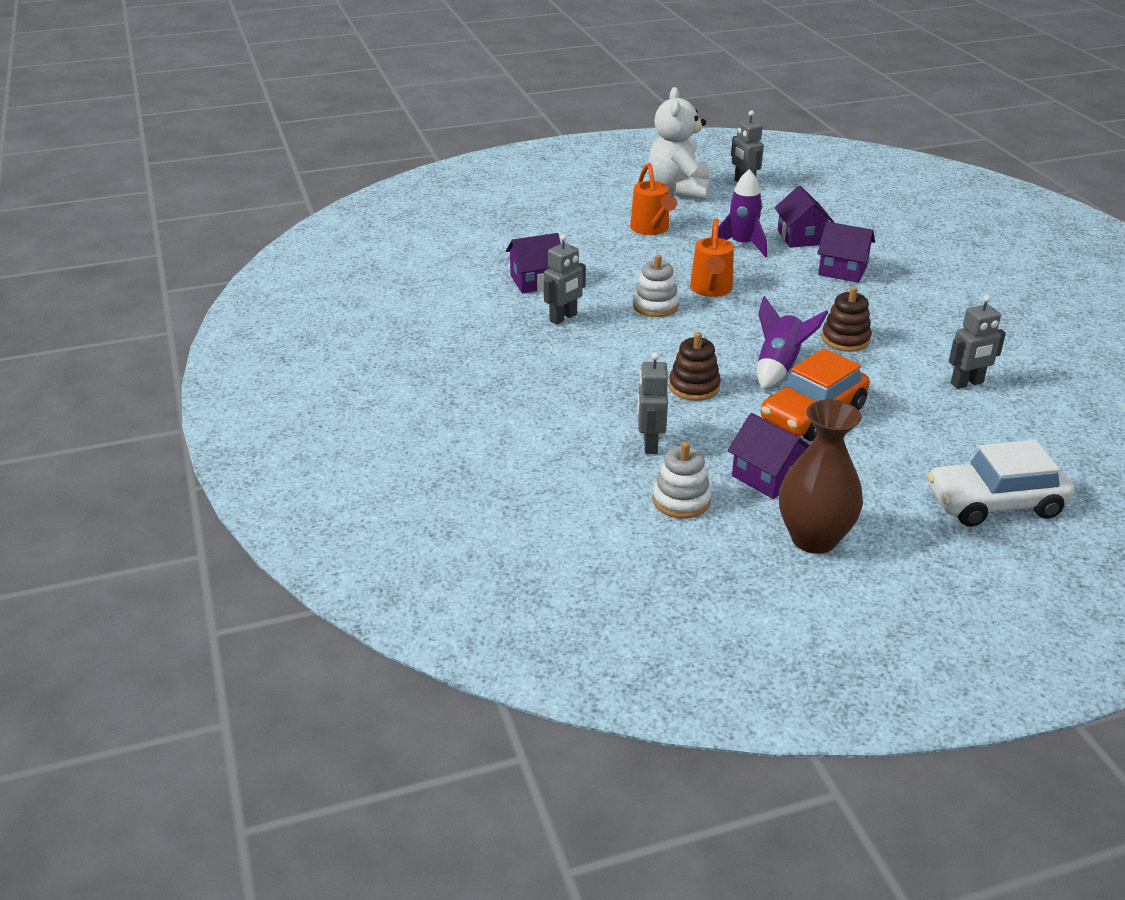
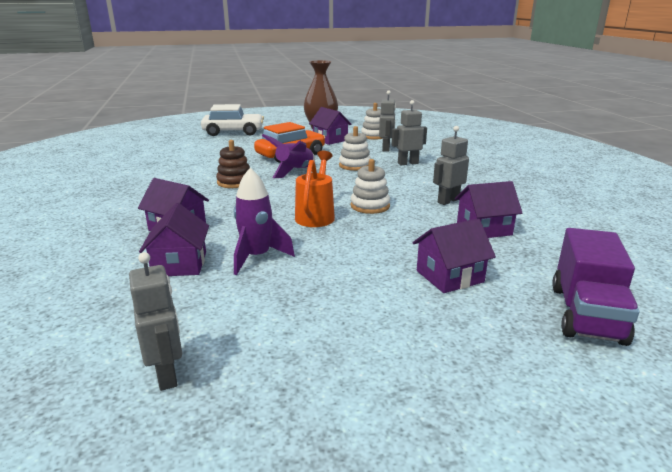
camera: 175 degrees left, 10 degrees down
orange watering can [630,163,677,235] -> none
white teddy bear [648,87,711,200] -> none
brown stacking toy [669,332,721,401] -> white stacking toy [339,126,371,171]
grey robot [949,295,1006,389] -> grey robot moved to [392,100,427,165]
none -> purple house [412,219,496,293]
none -> purple truck [552,228,639,346]

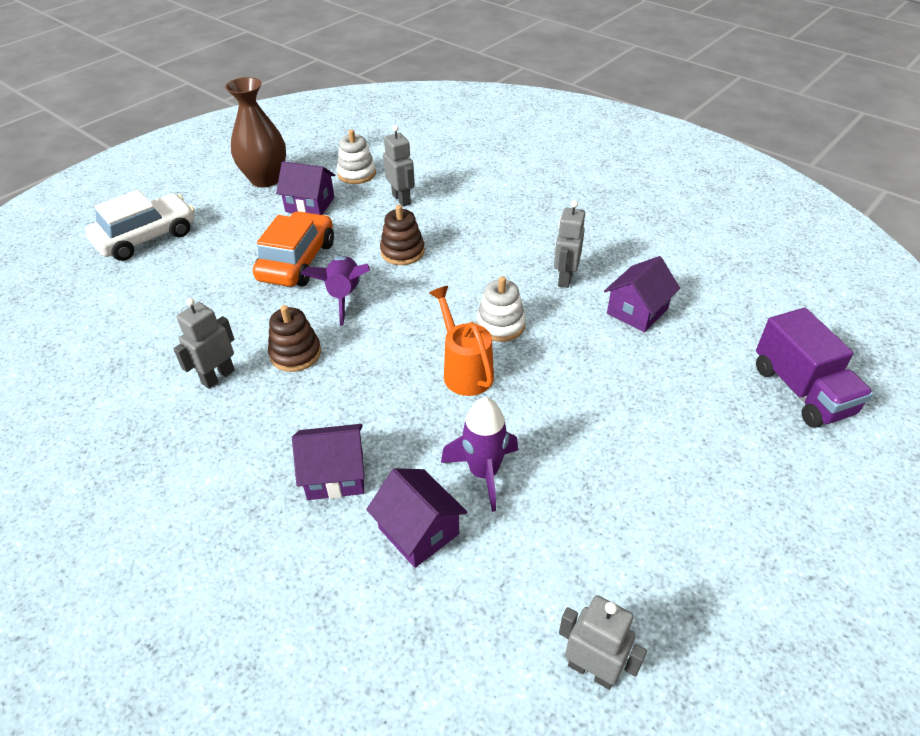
camera: 35 degrees left, 20 degrees up
white stacking toy [339,126,371,171] -> brown stacking toy [380,205,425,265]
grey robot [392,100,427,165] -> grey robot moved to [173,298,235,389]
purple house [412,219,496,293] -> none

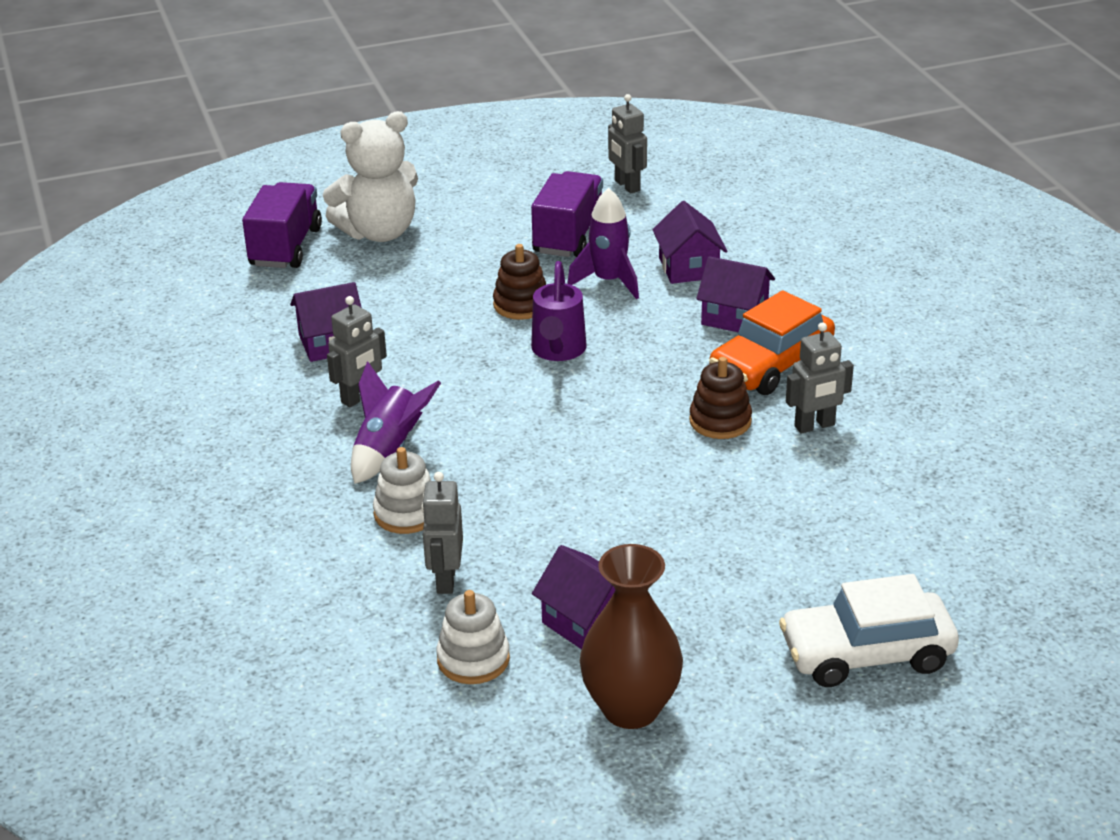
camera: 150 degrees left, 10 degrees down
orange car [253,211,334,287] -> orange car moved to [709,290,835,395]
purple rocket [301,256,370,326] -> purple rocket moved to [351,361,441,484]
brown stacking toy [380,205,425,265] -> brown stacking toy moved to [493,244,546,320]
orange watering can [429,286,494,396] -> purple watering can [531,261,587,361]
white stacking toy [476,277,526,342] -> white stacking toy moved to [373,447,431,534]
none -> white teddy bear [323,111,418,242]
none -> purple truck [531,171,603,257]

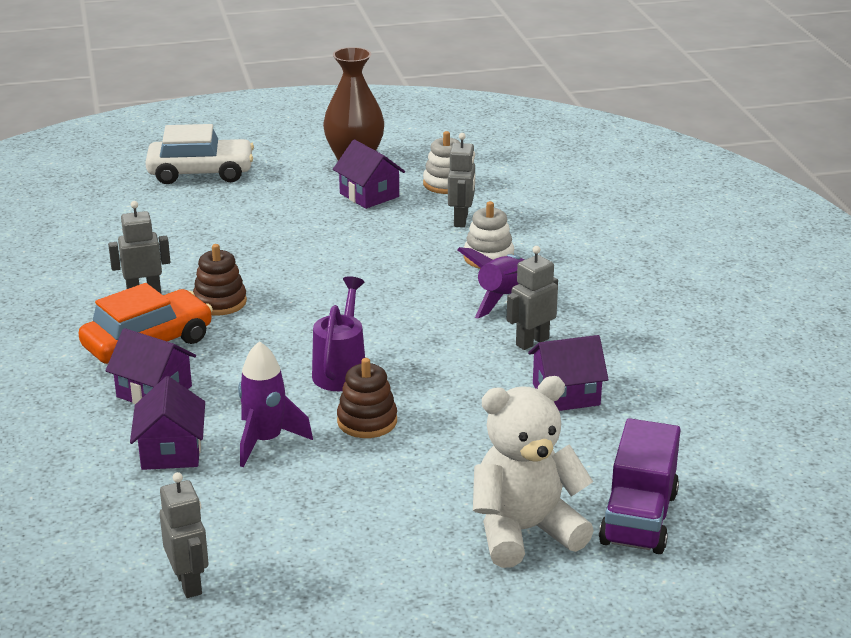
camera: 175 degrees left, 5 degrees down
purple truck [531,171,603,257] -> none

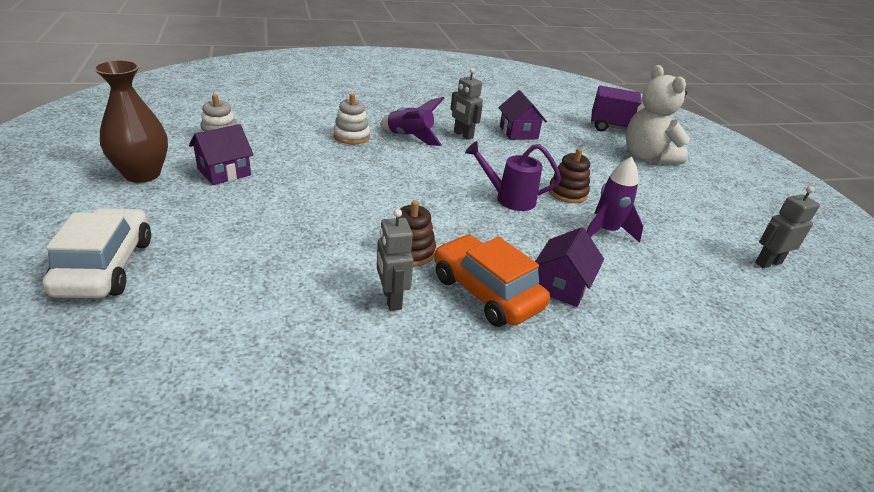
camera: 95 degrees left, 5 degrees up
purple house [130,376,205,470] -> none
grey robot [448,133,475,227] -> none

